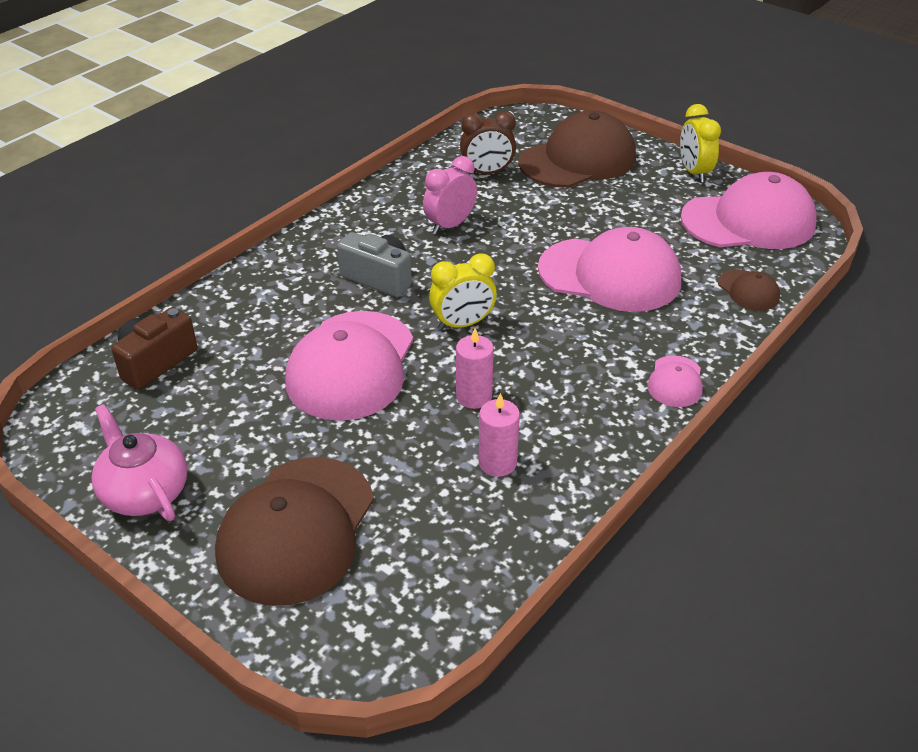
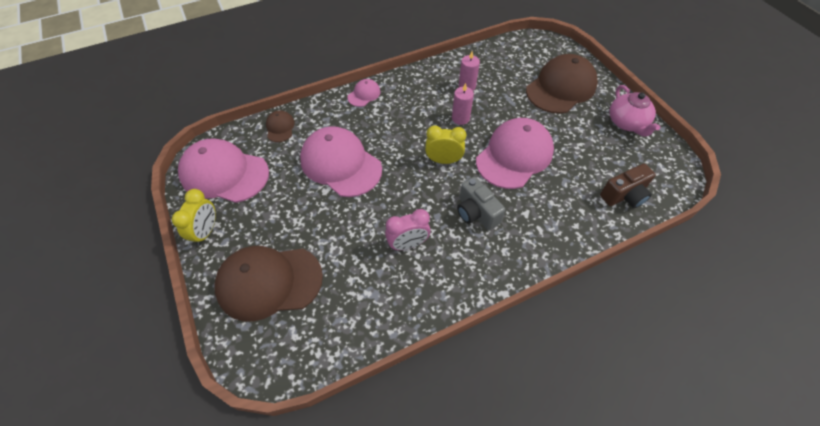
camera: 155 degrees left, 15 degrees up
brown clock [460,111,516,174] -> none

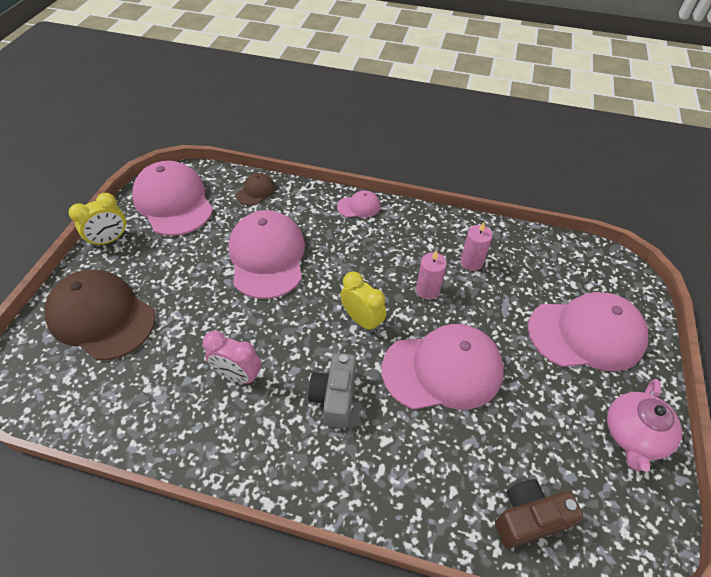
camera: 40 degrees right, 5 degrees down
brown cap [526,54,598,114] -> pink cap [528,292,648,371]
brown camera [600,163,656,208] -> brown camera turned 150 degrees clockwise [495,479,584,548]

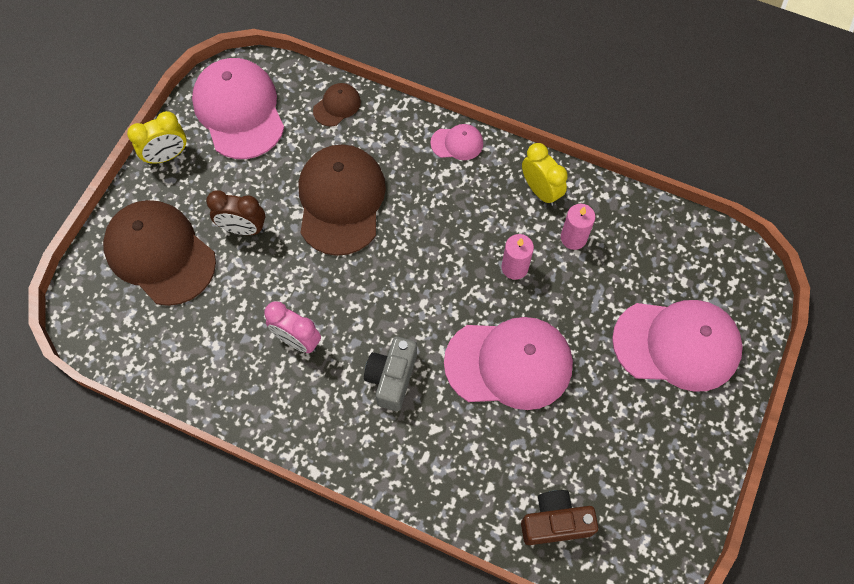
camera: 10 degrees right, 15 degrees up
pink cap [228,210,305,299] -> brown cap [299,144,386,256]
yellow clock [340,272,386,333] -> yellow clock moved to [522,143,568,206]
pink teapot [607,379,682,472] -> none
none -> brown clock [206,190,265,235]

